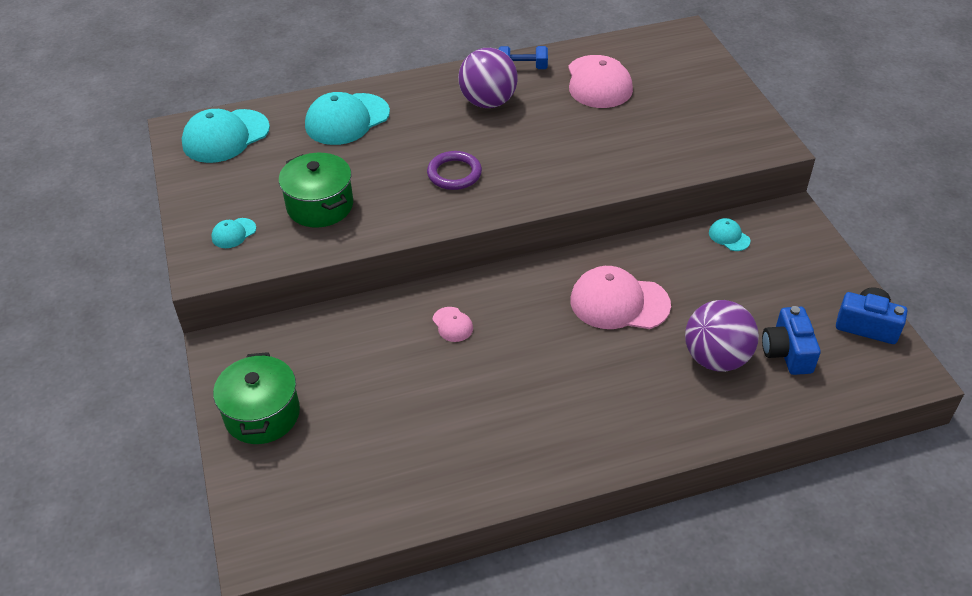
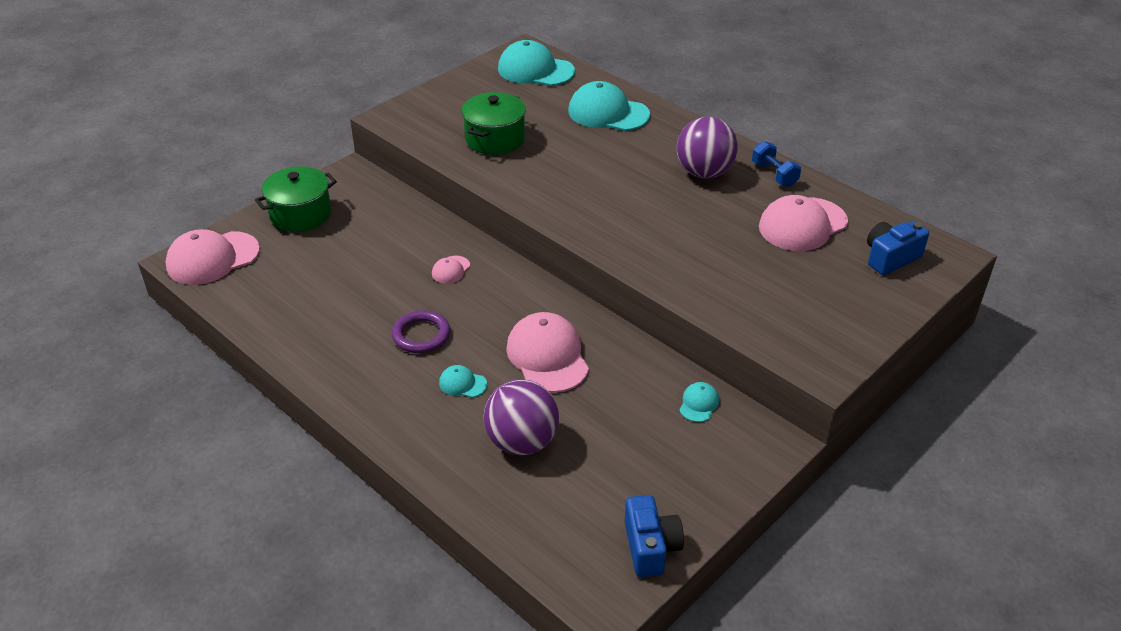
camera: 60 degrees right, 5 degrees down
turquoise cap [212,218,256,248] -> turquoise cap moved to [439,365,487,398]
purple ring [427,151,482,190] -> purple ring moved to [392,310,450,353]
blue camera [762,306,821,375] -> blue camera moved to [867,221,929,275]
none -> pink cap [166,229,260,285]

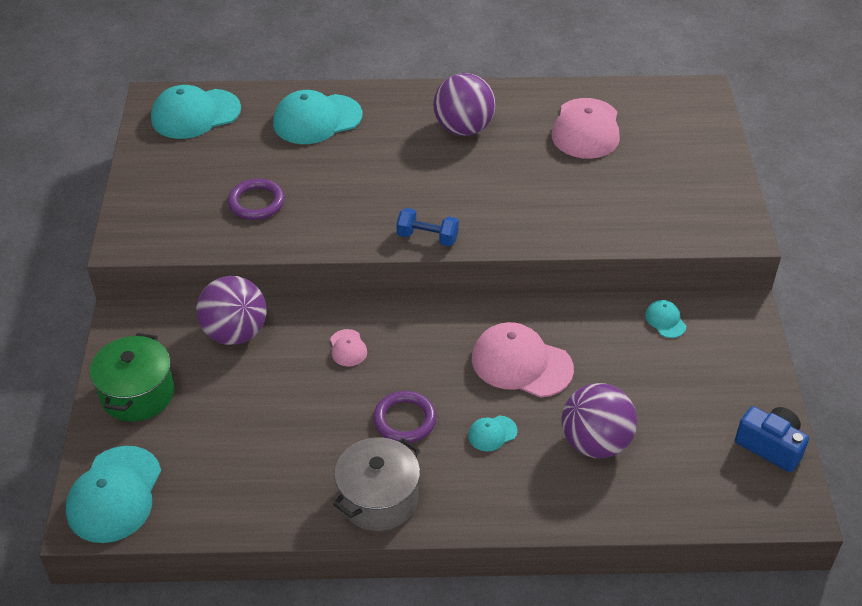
camera: 45 degrees left, 5 degrees up
pink cap [166,229,260,285] -> turquoise cap [66,446,161,543]
green pot [462,92,526,155] -> purple ring [228,178,285,220]
blue dumbbell [752,141,801,187] -> blue dumbbell moved to [396,208,459,246]
blue camera [867,221,929,275] -> none
none -> purple ball [197,276,267,345]
none -> grey pot [333,437,420,531]

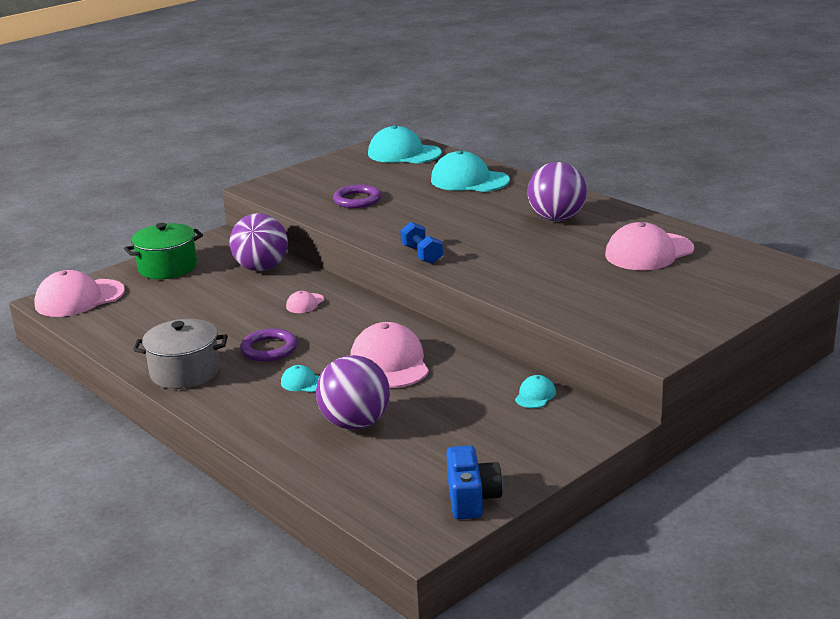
camera: 50 degrees right, 20 degrees down
turquoise cap [66,446,161,543] -> pink cap [34,270,125,317]

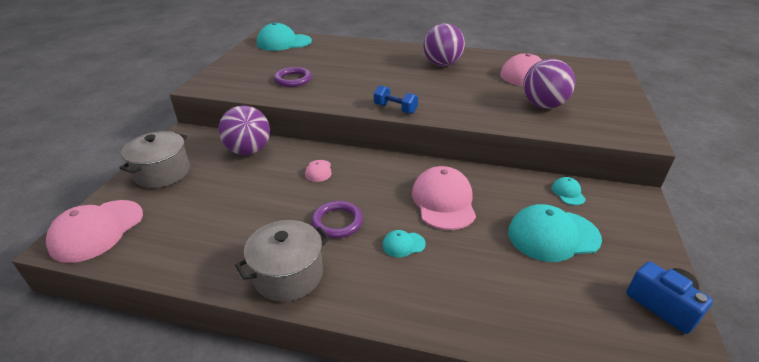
camera: 35 degrees left, 10 degrees up
green pot [124,223,203,279] -> grey pot [119,131,190,188]
purple ball [316,355,390,430] -> purple ball moved to [523,59,575,109]
pink cap [350,322,429,388] -> pink cap turned 45 degrees clockwise [412,166,476,230]
turquoise cap [431,150,510,192] -> turquoise cap moved to [508,204,602,262]

